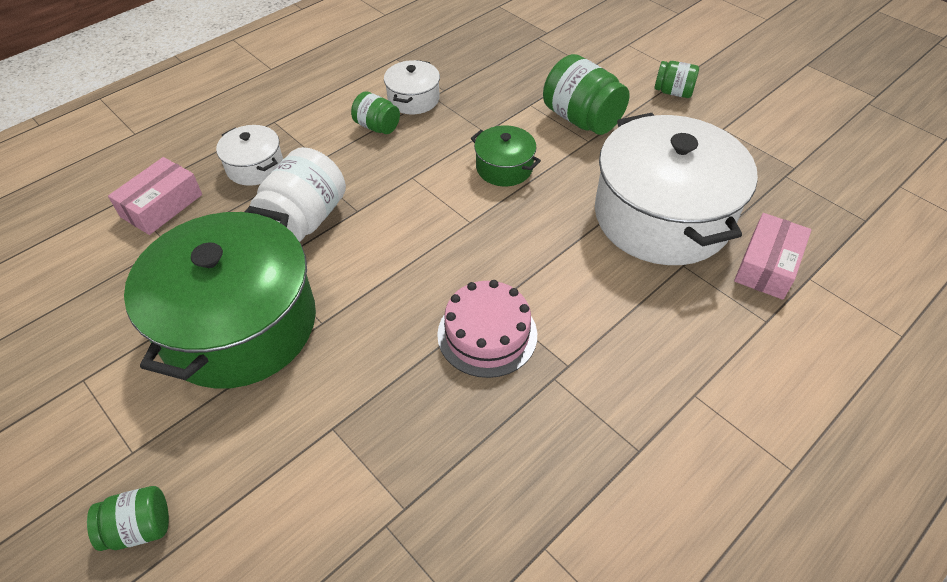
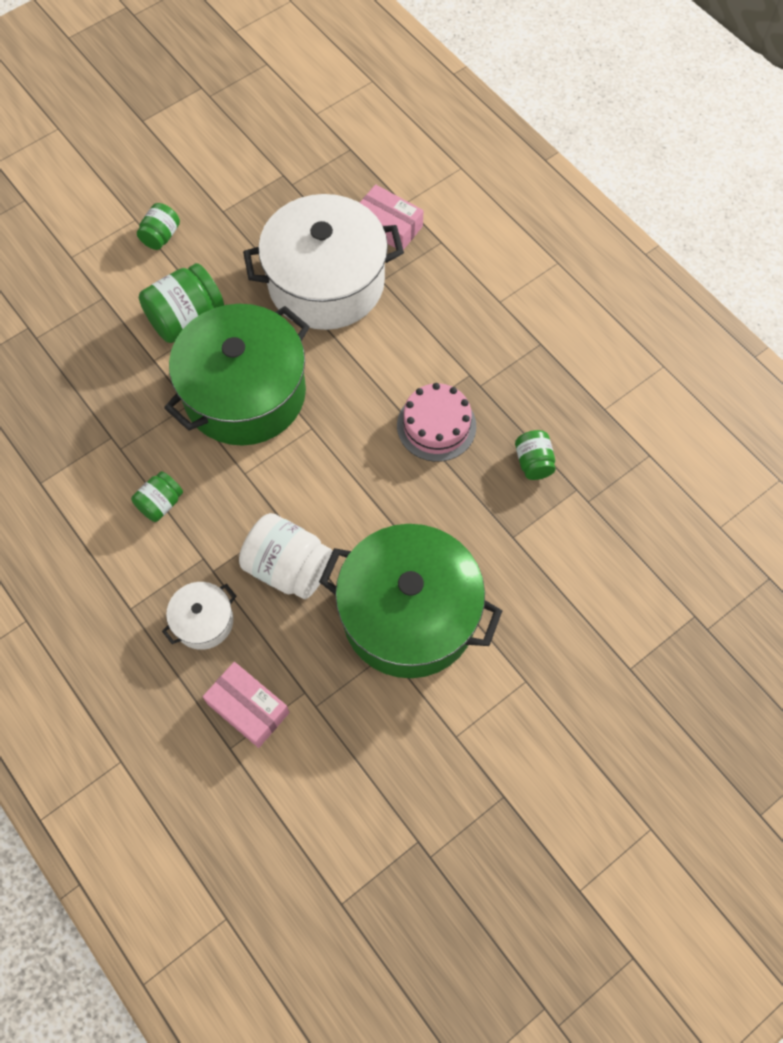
camera: 85 degrees left, 15 degrees up
green jar [87,486,169,551] -> green jar moved to [515,430,556,480]
white pot [384,60,440,114] -> none
green pot [471,125,541,186] -> green pot [164,304,310,446], size x2.24

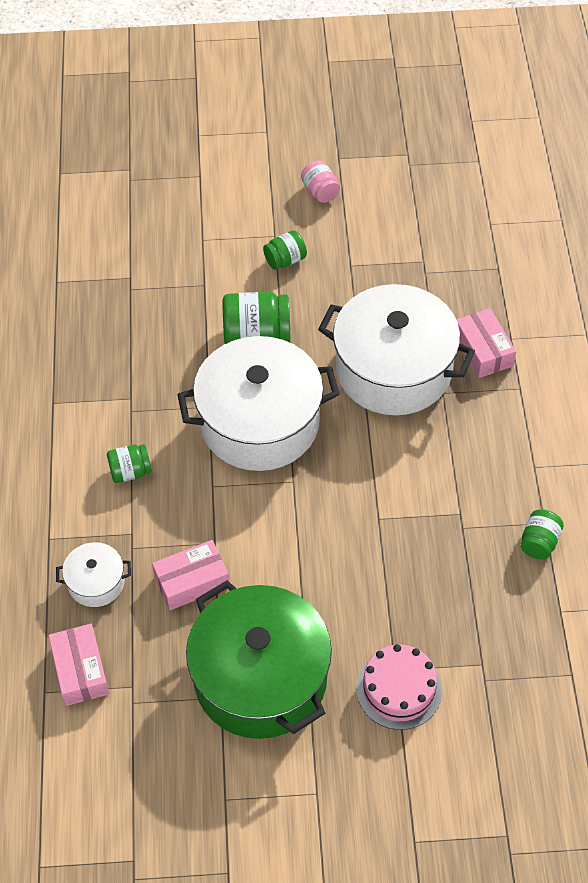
camera: 35 degrees right, 10 degrees down
green pot [164,304,310,446] -> white pot [177,336,340,471]
white jar [239,513,333,599] -> pink box [152,540,229,610]
pink cake [397,383,476,462] -> pink cake moved to [356,644,442,730]
green jar [515,430,556,480] -> green jar moved to [521,509,564,560]
none -> pink jar [301,160,340,203]

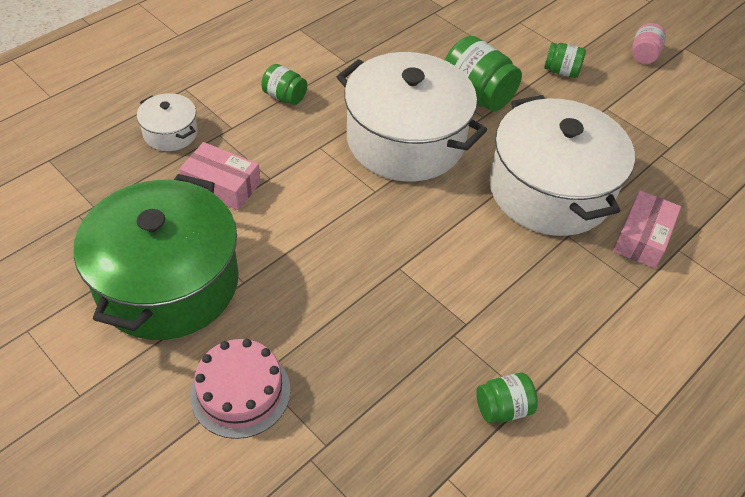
camera: 45 degrees right, 5 degrees down
pink box [48,624,109,706] -> none

